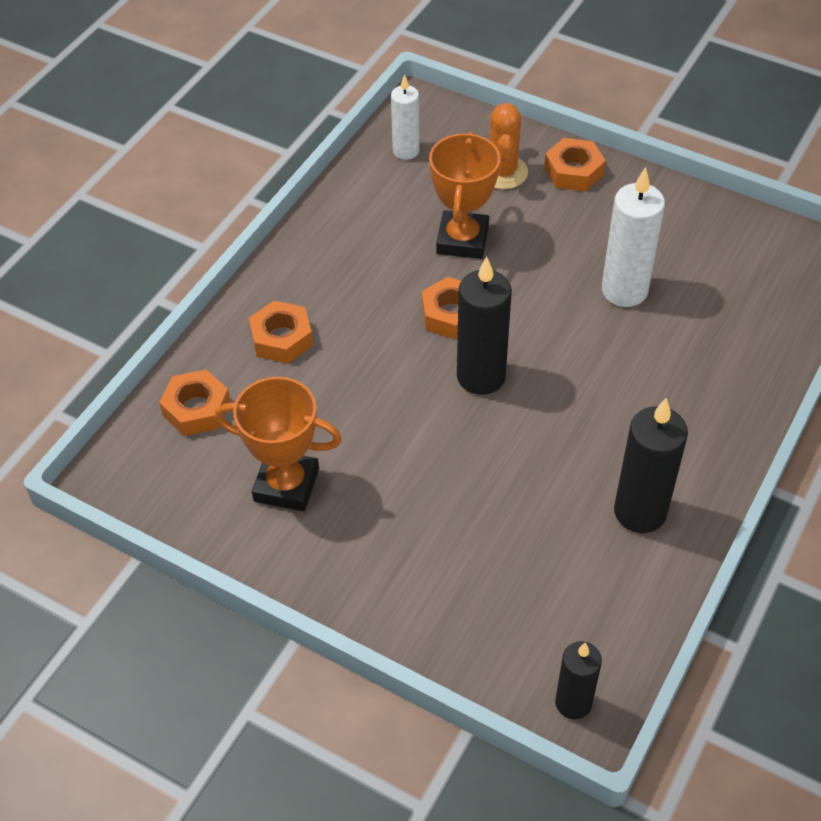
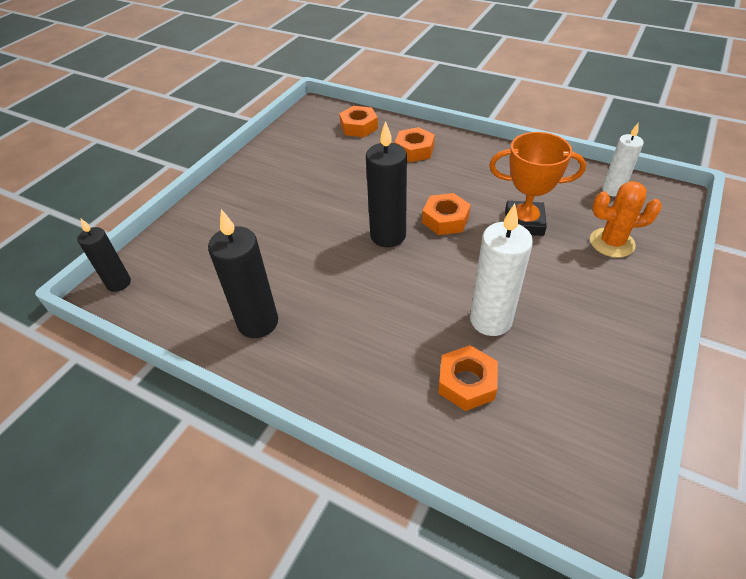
camera: 90 degrees right, 5 degrees down
orange trophy [215,377,342,511] -> none
orange nut [544,138,606,191] -> orange nut moved to [438,345,498,411]

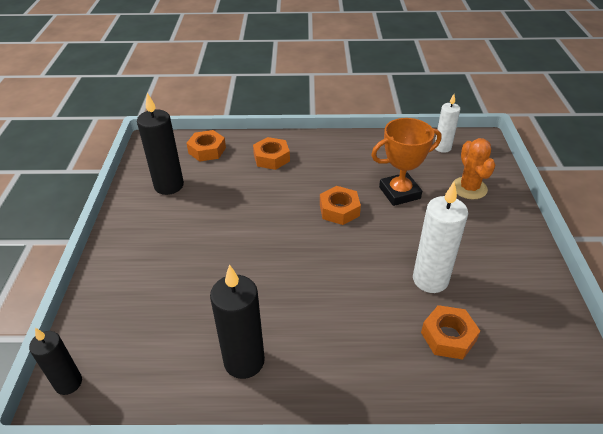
camera: 30 degrees left, 5 degrees down
black candle [366,121,407,247] -> black candle moved to [137,93,184,195]
orange cactus [590,181,662,258] -> orange cactus turned 75 degrees counterclockwise [452,138,495,199]

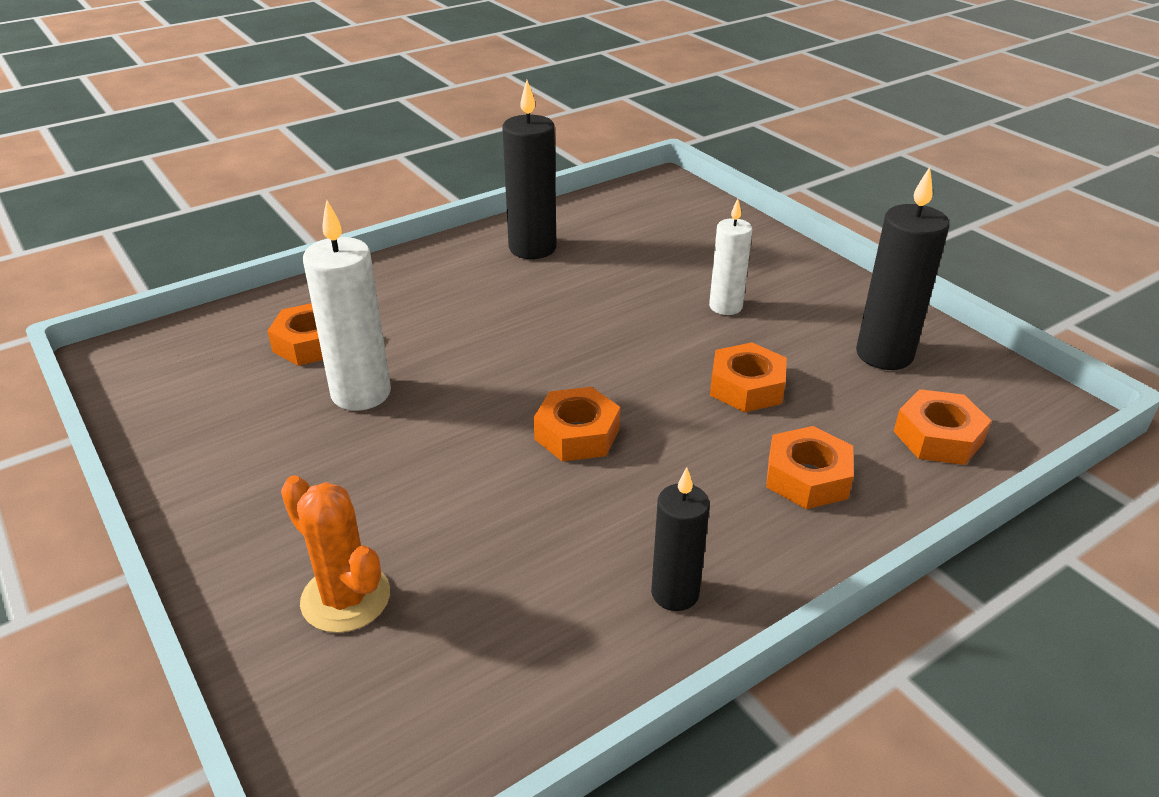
camera: 145 degrees right, 5 degrees down
black candle [29,328,82,395] -> black candle moved to [651,467,710,611]
orange trophy [371,118,441,206] -> none
white candle [435,94,460,153] -> white candle moved to [709,199,752,315]
none -> orange nut [710,342,787,412]

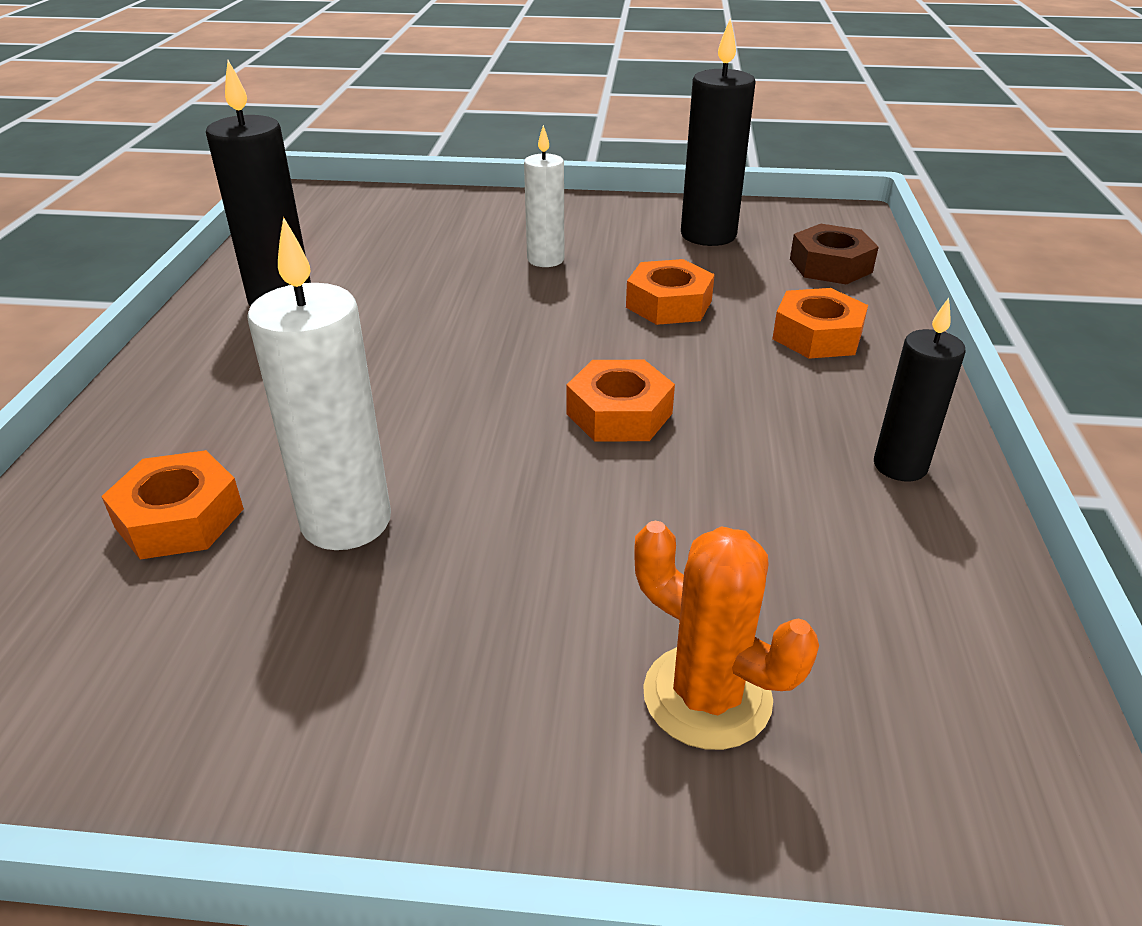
camera: 50 degrees left, 0 degrees up
orange cactus [281,475,390,633] -> orange cactus turned 45 degrees clockwise [634,521,819,750]
orange nut [894,389,991,465] -> brown nut [790,224,879,285]

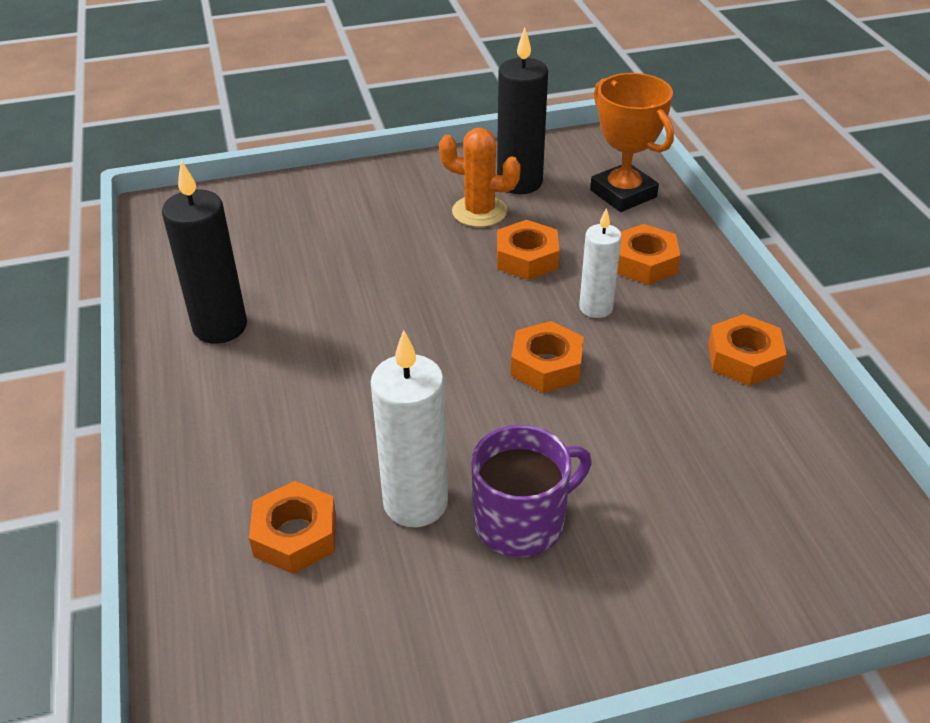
camera: 20 degrees left, 5 degrees up
white candle [524,125,564,267] -> white candle moved to [579,208,622,318]
orange cactus [634,521,819,750] -> orange cactus moved to [439,128,521,227]
brown nut [790,224,879,285] -> orange trophy [590,73,674,212]
black candle [874,298,966,482] -> orange nut [708,314,787,386]
none -> purple mug [471,425,592,557]

